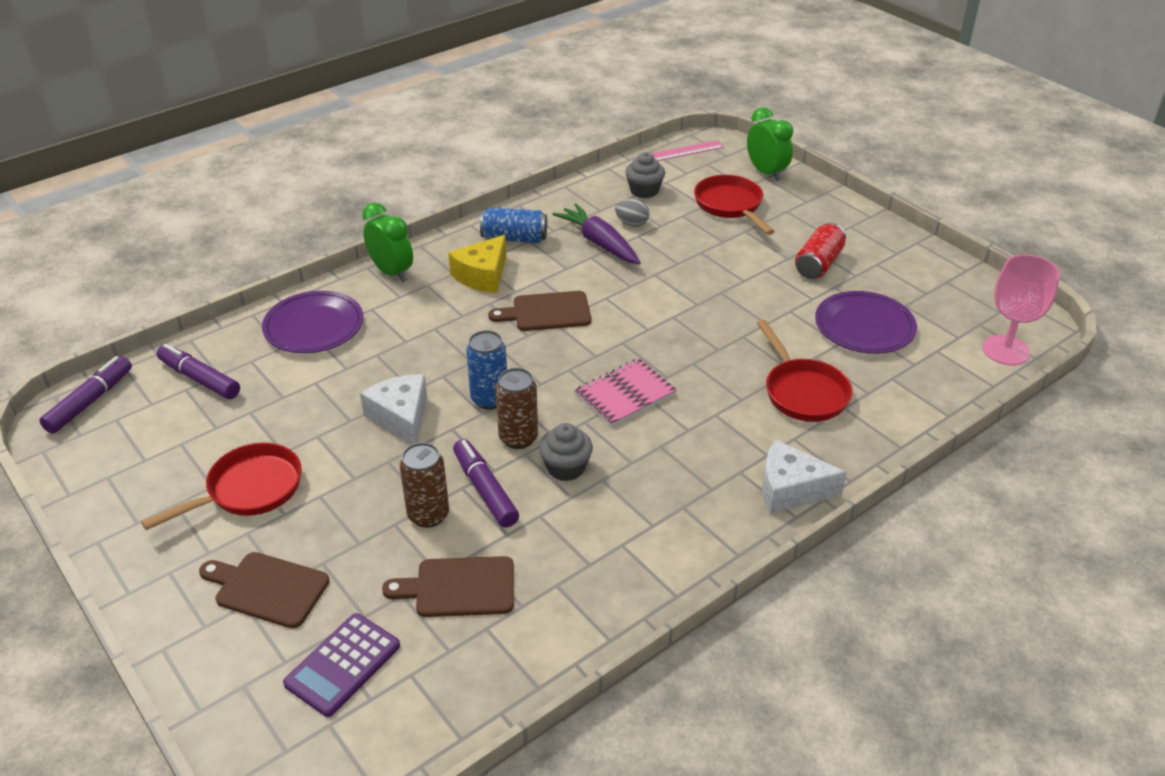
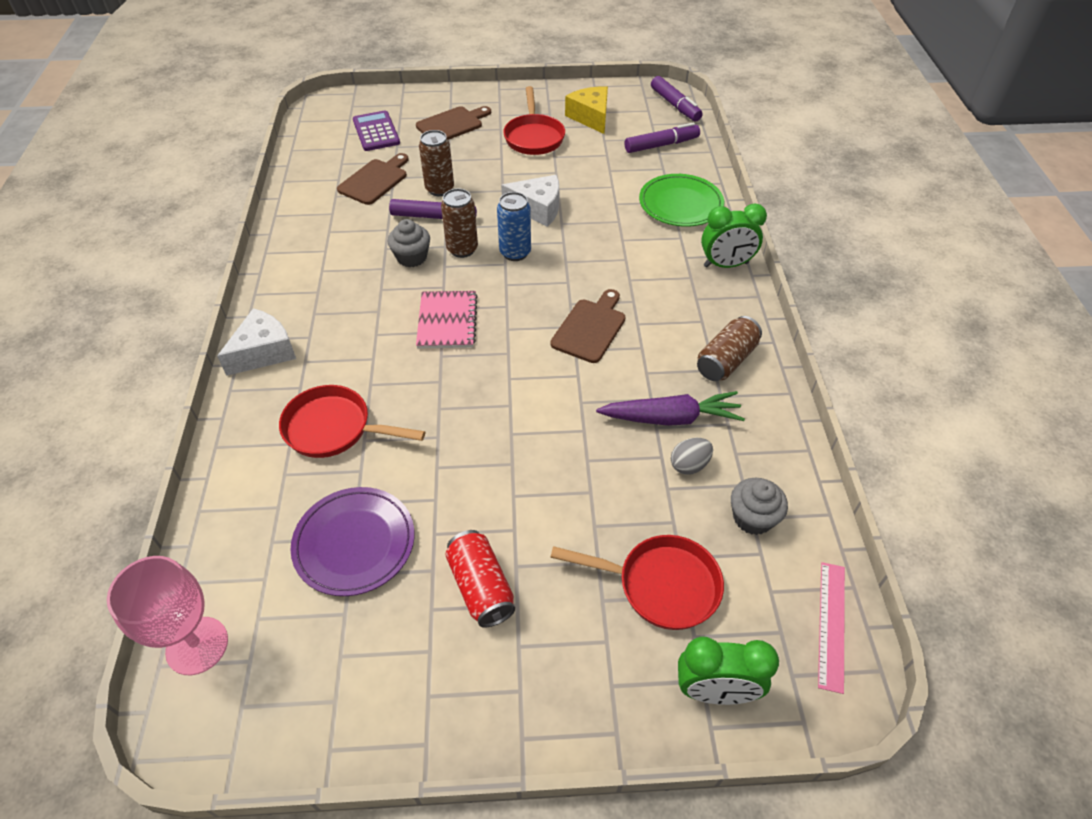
camera: 125 degrees right, 10 degrees up
purple plate [262,291,363,353] -> green plate [639,174,724,227]
yellow cheese [448,235,507,293] -> yellow cheese moved to [565,87,608,134]
blue can [480,208,547,243] -> brown can [697,316,762,381]

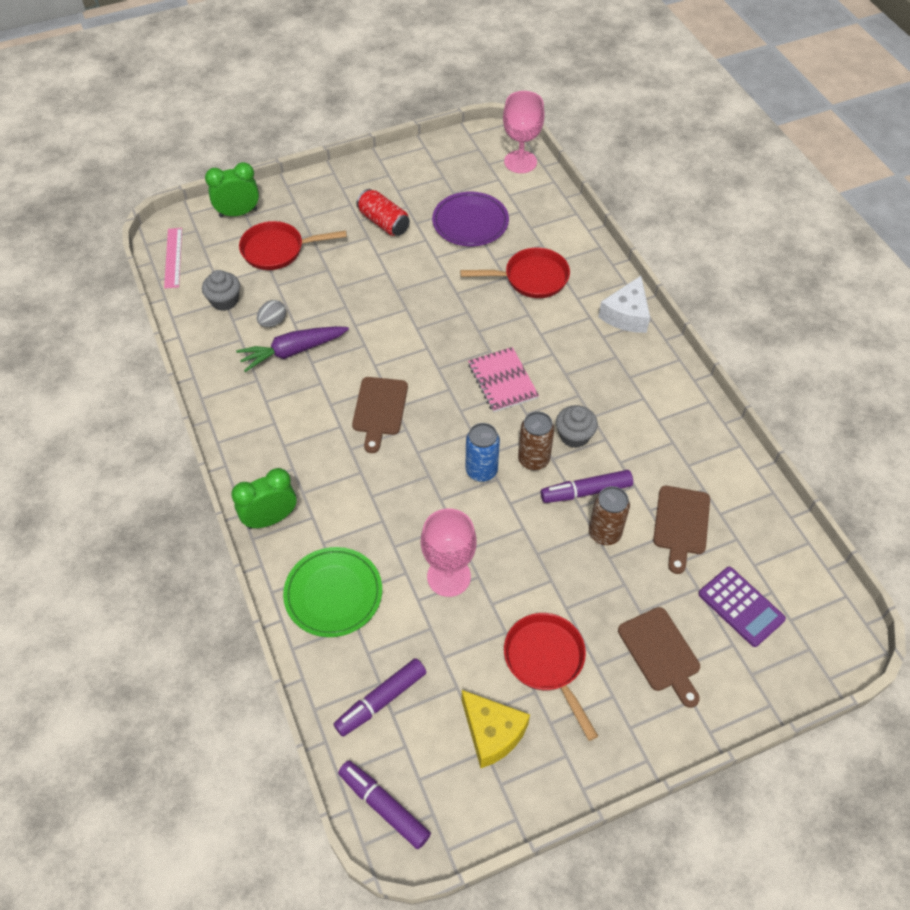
camera: 160 degrees right, 5 degrees up
brown cutting board [416,106,491,140] -> brown cutting board turned 60 degrees counterclockwise [618,607,700,708]
white cheese [501,175,559,227] -> none
brown can [697,316,762,381] -> none
none -> pink goblet [421,508,477,597]

